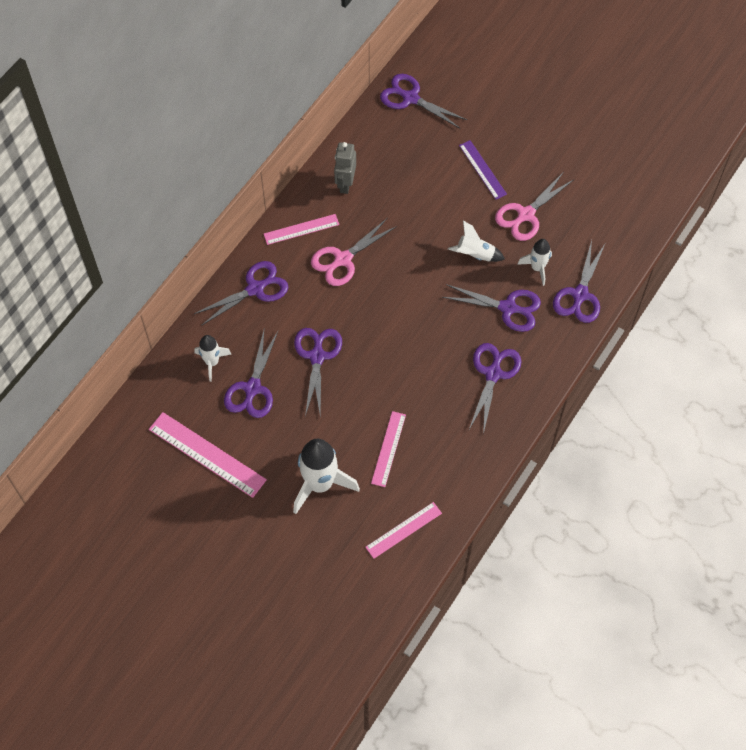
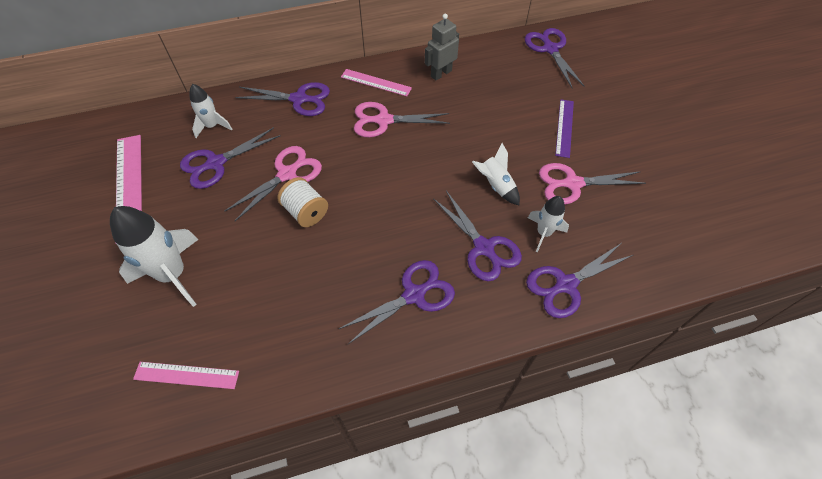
camera: 40 degrees right, 5 degrees down
purple scissors [294,328,342,416] -> pink scissors [225,146,322,221]
pink ruler [371,411,406,487] -> none
none -> white spool [278,177,328,227]

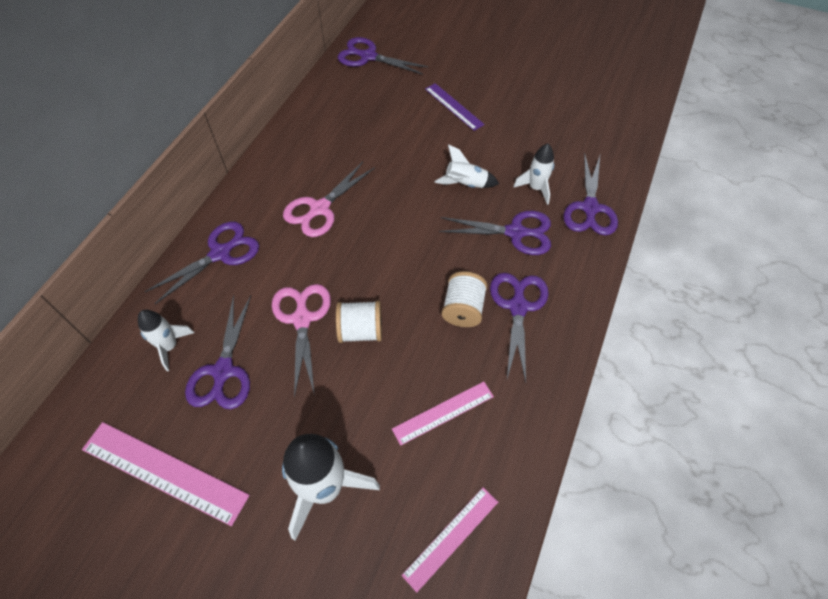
camera: 50 degrees left, 0 degrees up
pink ruler [341,69,412,96] -> pink ruler moved to [392,382,494,446]
grey robot [425,14,459,81] -> none
pink scissors [539,163,646,205] -> none
none -> white spool [442,271,488,327]

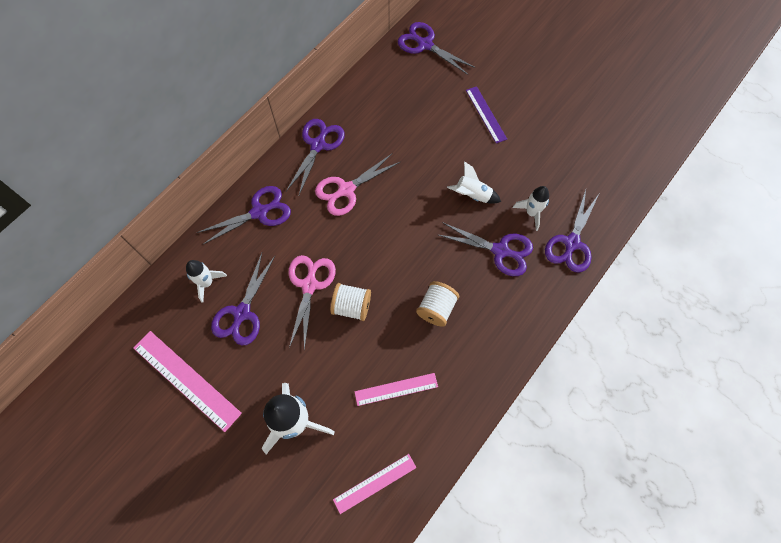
camera: 15 degrees right, 10 degrees up
purple scissors [490,273,549,382] -> purple scissors moved to [286,119,345,195]

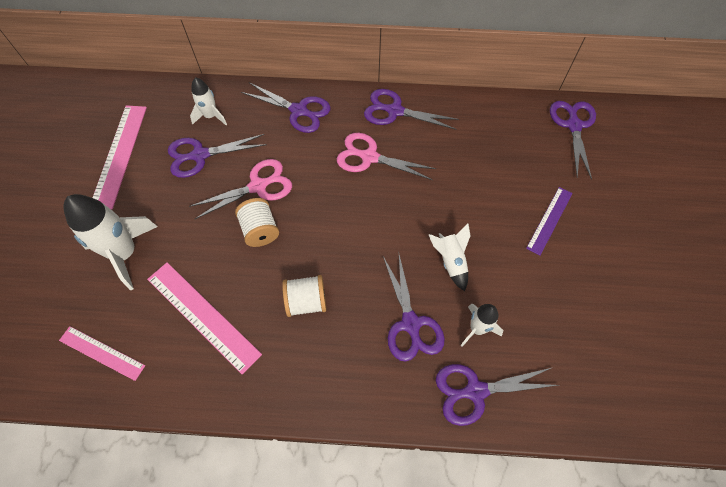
camera: 55 degrees right, 5 degrees down
purple scissors [286,119,345,195] -> purple scissors turned 150 degrees counterclockwise [364,89,459,130]
pink ruler [354,373,438,406] -> pink ruler [147,262,262,375], size x1.60

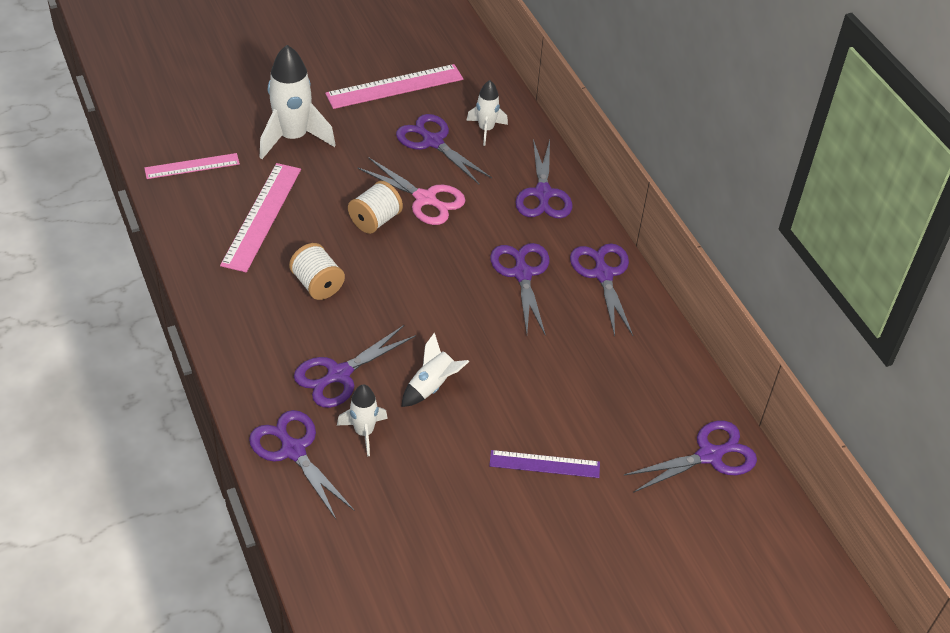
camera: 60 degrees right, 15 degrees down
pink ruler [59,326,145,381] -> pink ruler turned 75 degrees clockwise [144,153,240,179]
pink scissors [337,133,436,180] -> purple scissors [490,243,549,336]

